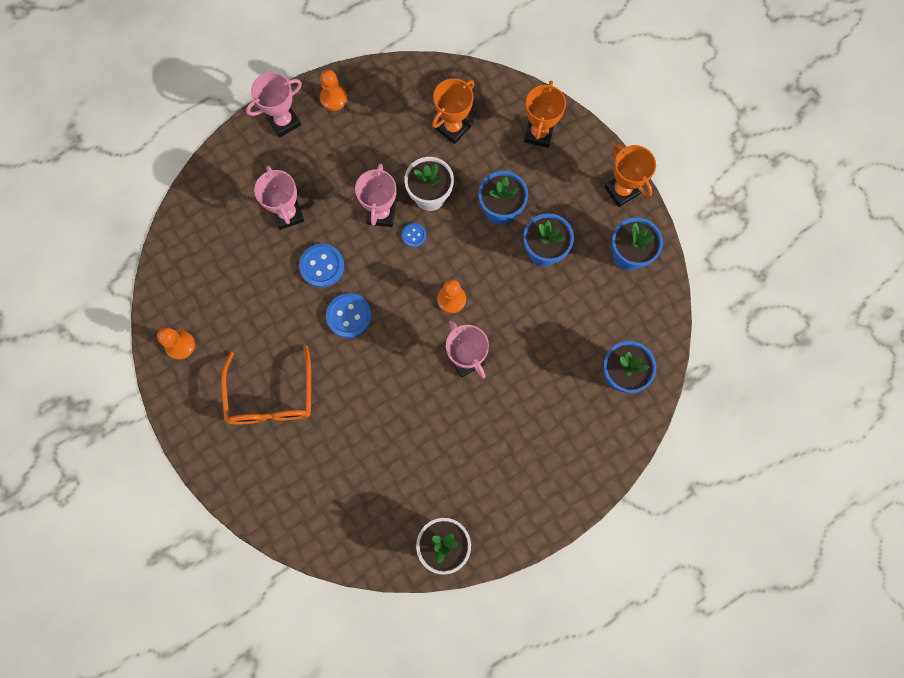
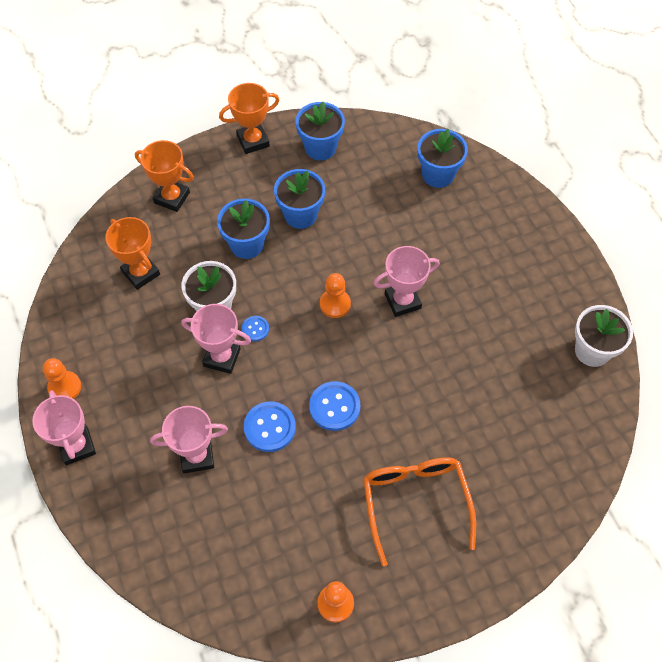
camera: 80 degrees left, 15 degrees down
orange glasses [221,345,311,424] -> orange glasses turned 105 degrees counterclockwise [363,457,476,566]

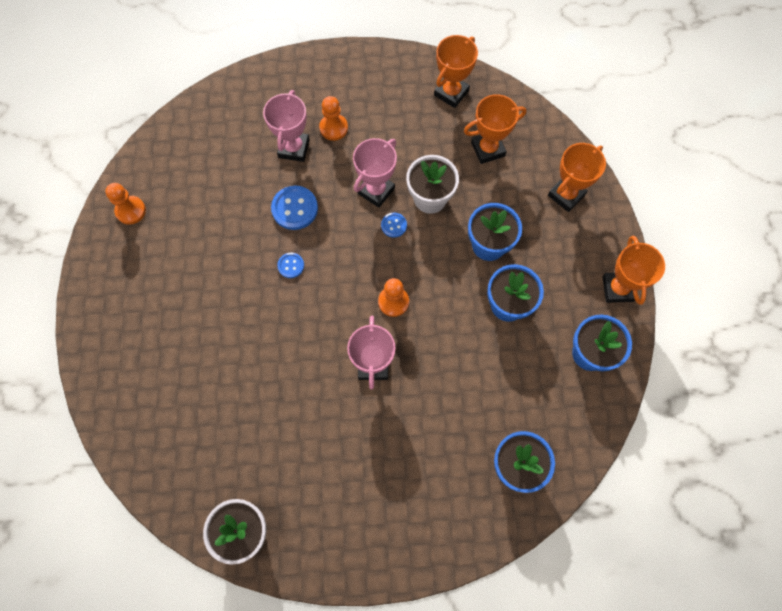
camera: 110 degrees right, 10 degrees up
pink trophy [32,390,96,465] -> none
orange pawn [43,358,81,399] -> orange pawn moved to [319,96,348,141]
blue button [309,381,360,431] -> blue button [277,253,304,278], size x0.56
orange glasses [363,457,476,566] -> none
none -> orange trophy [434,35,478,108]

